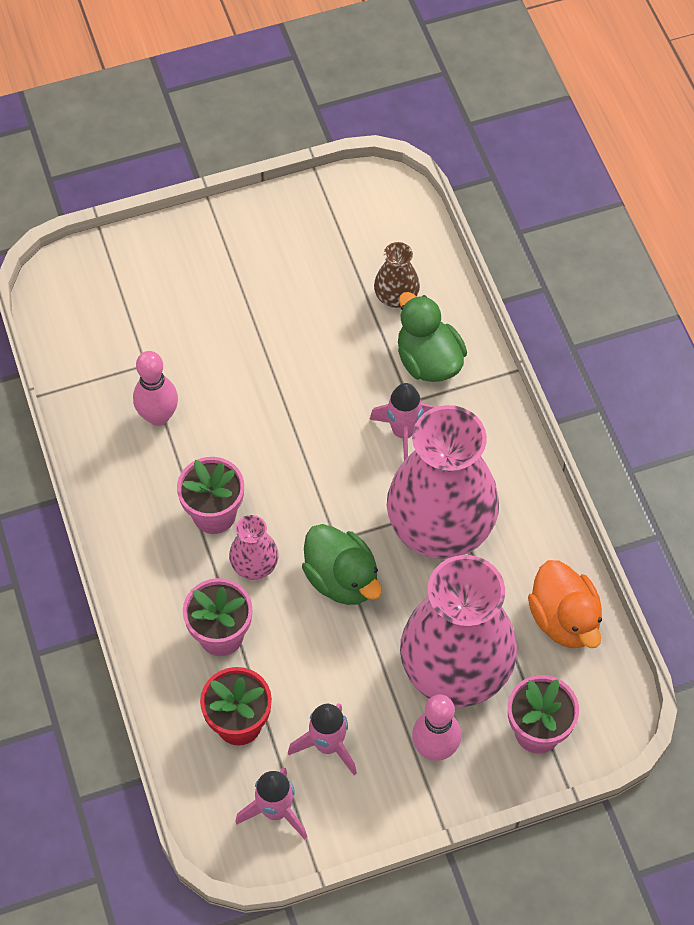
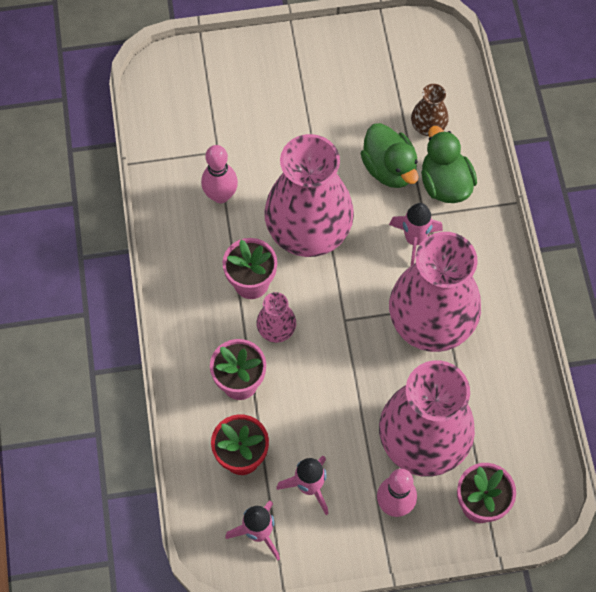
camera: 10 degrees right, 5 degrees up
green duck [302,524,382,605] -> green duck moved to [361,123,419,188]
orange duck [528,560,602,648] -> none
none -> pink vase [264,134,354,257]

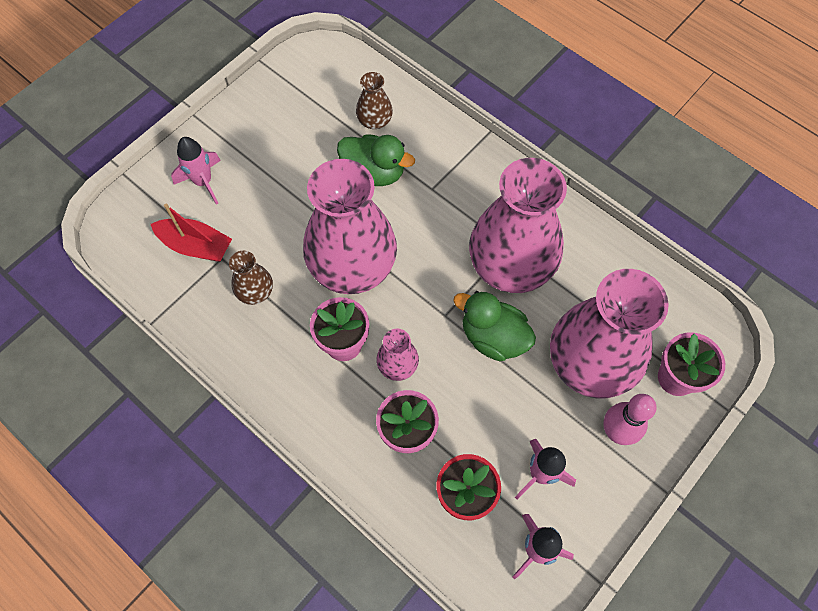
camera: 40 degrees left, 0 degrees up
pink bowling pin [201,145,238,203] -> brown vase [229,251,273,305]
pink rocket [389,203,443,266] -> pink rocket moved to [171,137,221,204]
green duck [421,126,477,203] -> green duck moved to [453,291,536,361]
none -> red boat [151,204,232,262]

